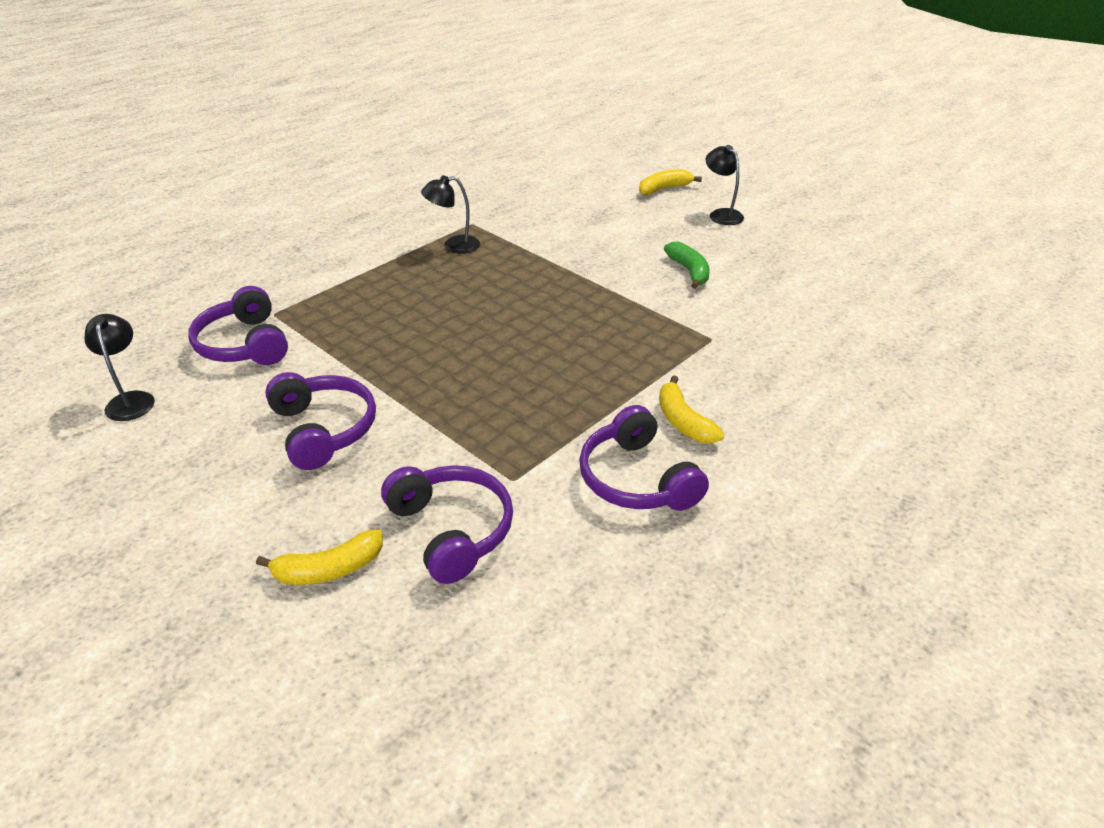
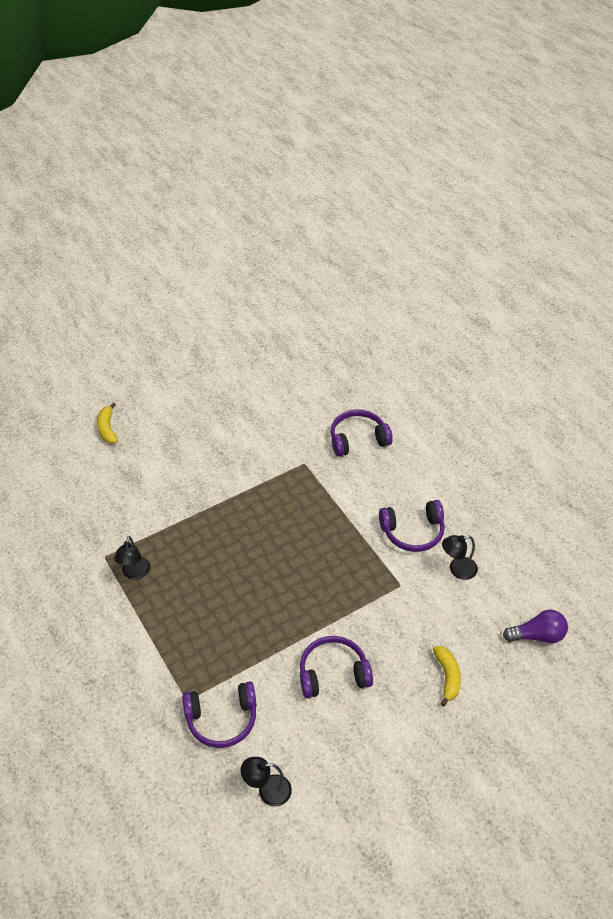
camera: 75 degrees left, 10 degrees up
purple headphones [381,465,513,584] -> purple headphones moved to [331,409,393,457]
yellow banana [659,375,724,443] -> none
green banana [664,241,709,289] -> none
black lamp [706,145,744,225] -> black lamp moved to [442,535,478,580]
none -> purple light bulb [503,610,568,643]

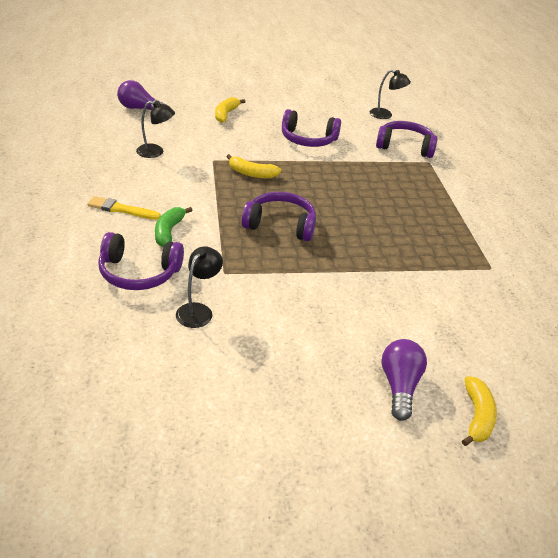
camera: 160 degrees left, 10 degrees down
black lamp [114,536,150,580] -> black lamp moved to [176,246,223,328]
purple headphones [379,500,445,552] -> purple headphones moved to [241,192,316,241]
none -> yellow brush [87,196,161,220]
none -> green banana [155,207,193,247]
none -> yellow banana [226,154,281,178]
none -> purple light bulb [381,339,427,421]

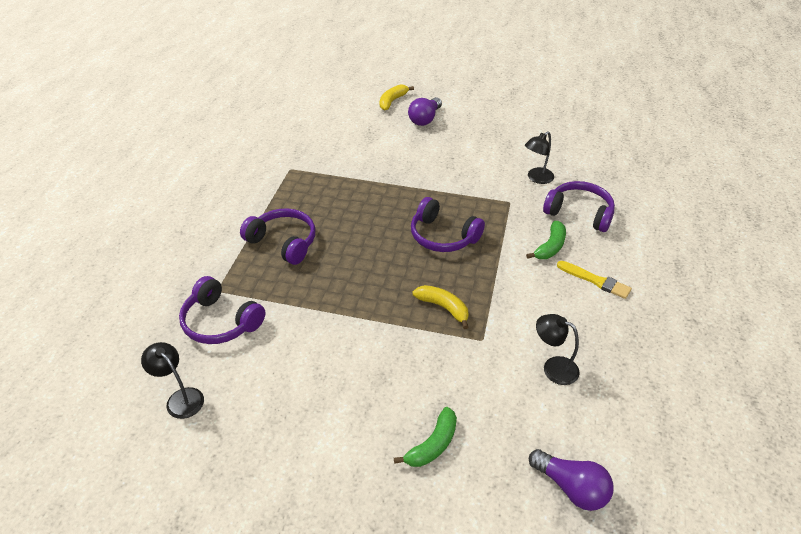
camera: 155 degrees left, 5 degrees up
yellow banana [215,97,245,123] -> green banana [394,407,457,467]
purple headphones [282,109,341,147] -> purple headphones moved to [240,208,315,265]

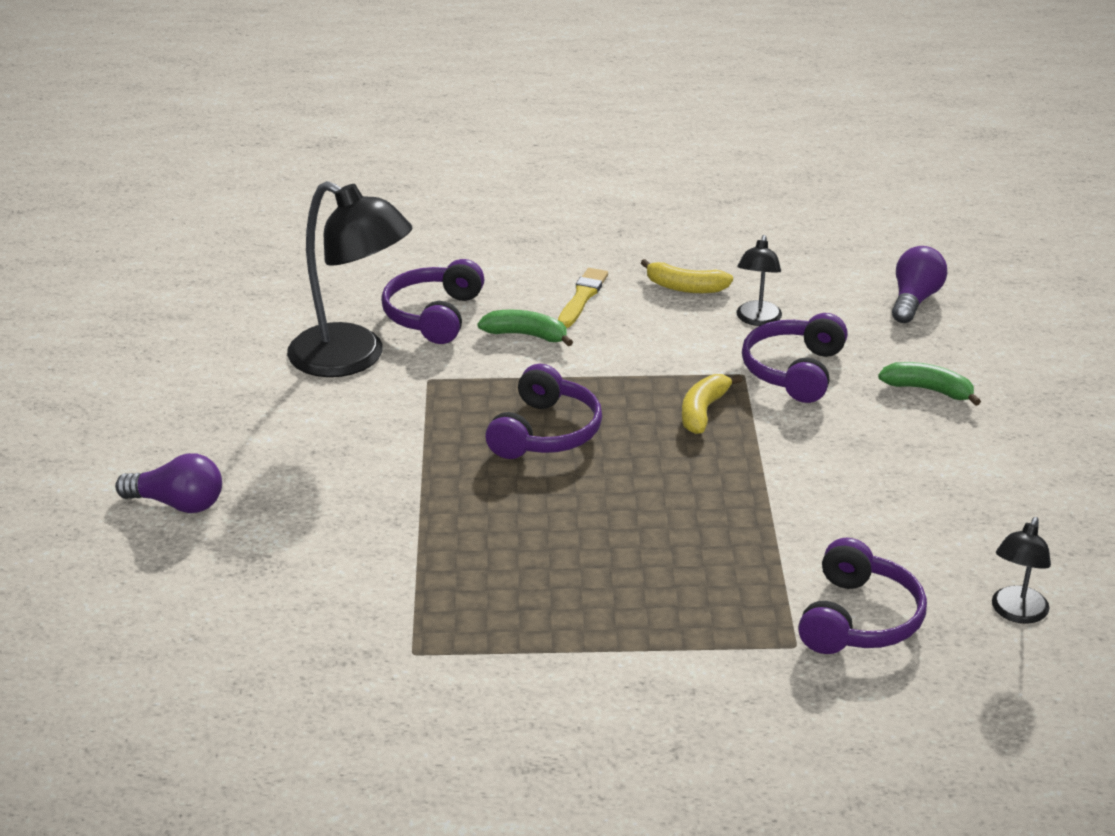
camera: 105 degrees left, 10 degrees down
purple headphones [240,208,315,265] -> purple headphones moved to [742,313,848,403]
yellow banana [380,84,414,111] -> yellow banana moved to [641,259,733,293]
black lamp [525,131,554,184] -> black lamp [287,181,412,377], size x2.03

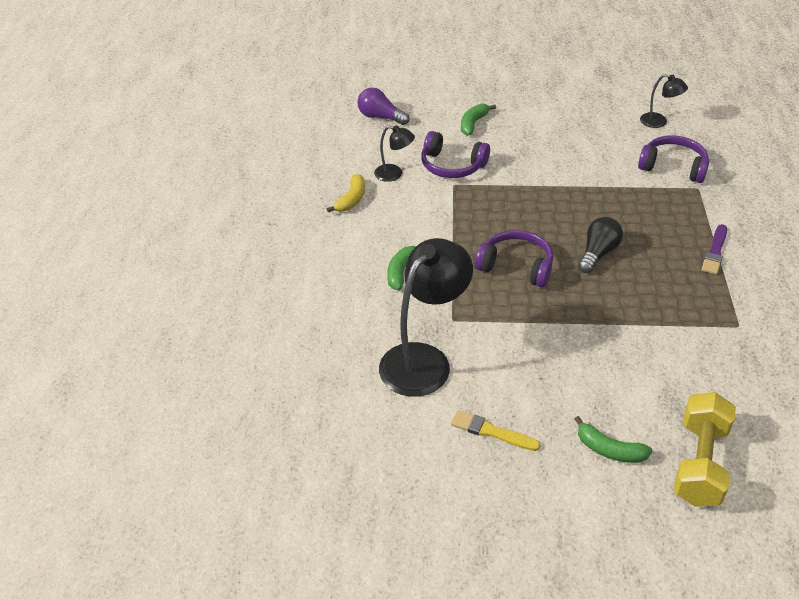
camera: 85 degrees left, 10 degrees up
purple light bulb [115,453,222,513] -> green banana [575,416,652,463]
purple headphones [381,259,485,344] -> none
yellow brush [558,268,608,328] -> yellow brush moved to [451,410,541,451]
yellow banana [682,374,742,434] -> none
none -> black light bulb [578,217,623,273]
none -> yellow dumbbell [674,392,736,507]
none -> purple brush [701,224,727,275]

